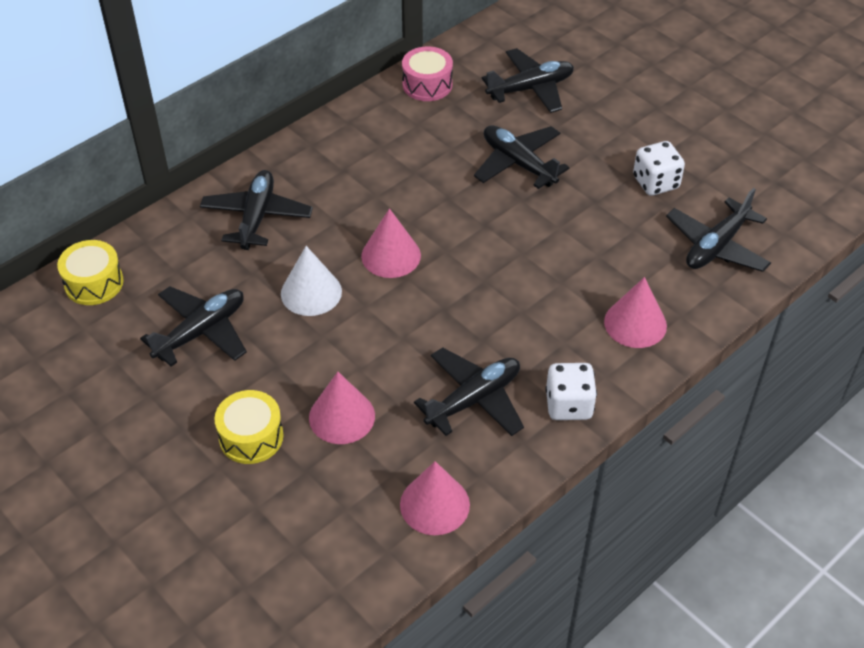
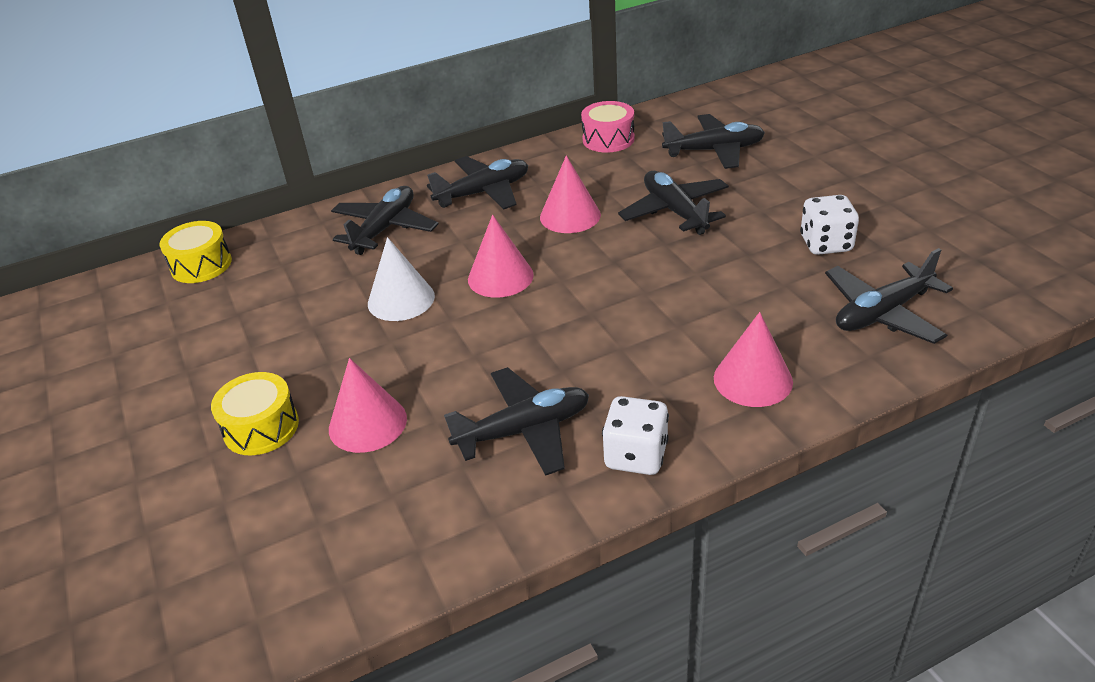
camera: 20 degrees right, 10 degrees down
black plane [140,286,247,367] -> black plane moved to [427,156,528,210]
pink cone [400,461,470,535] -> pink cone moved to [540,155,601,233]

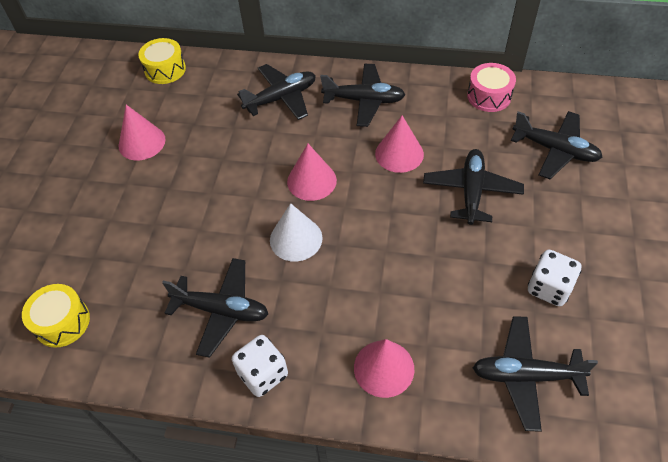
camera: 35 degrees right, 15 degrees up
yellow drum [211,372,299,455] -> yellow drum moved to [22,284,90,348]
pink cone [329,358,407,453] -> pink cone moved to [119,105,165,161]
white cone [368,237,435,321] -> white cone moved to [270,203,323,262]

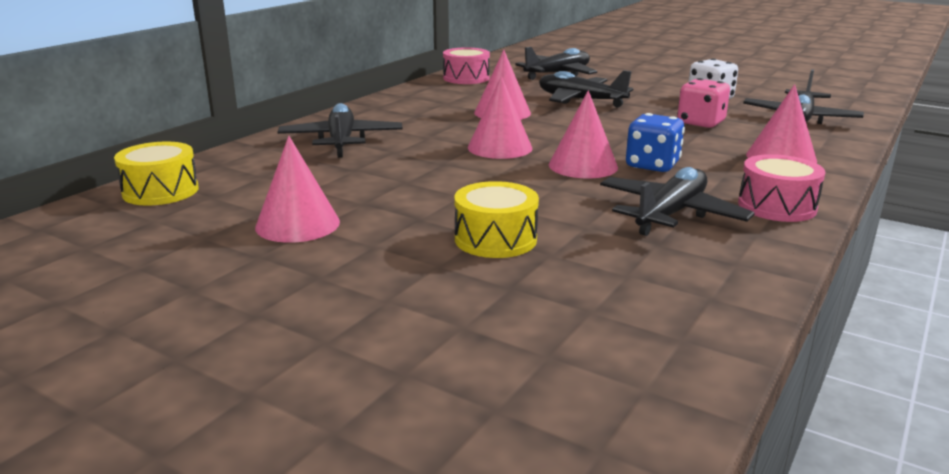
camera: 70 degrees left, 30 degrees down
yellow drum [22,284,90,348] -> yellow drum moved to [454,181,539,258]
white dice [232,335,288,397] -> pink drum [738,154,826,222]
white cone [270,203,323,262] -> pink cone [549,90,618,178]
black plane [320,64,405,127] -> none
none -> blue dice [626,113,685,172]
none -> pink dice [677,78,730,128]

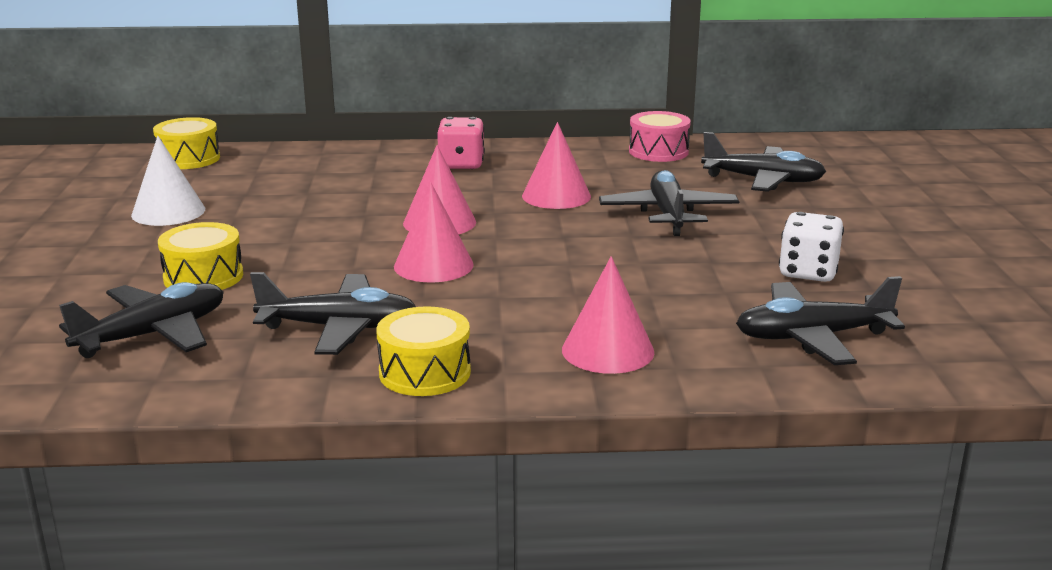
camera: 55 degrees right, 0 degrees up
pink cone [255,136,340,243] -> white cone [131,136,205,226]
black plane [277,103,403,158] -> black plane moved to [59,282,224,358]
blue dice [626,113,685,172] -> none
pink dice [677,78,730,128] -> pink dice moved to [437,117,485,169]
pink drum [738,154,826,222] -> yellow drum [376,306,471,396]

